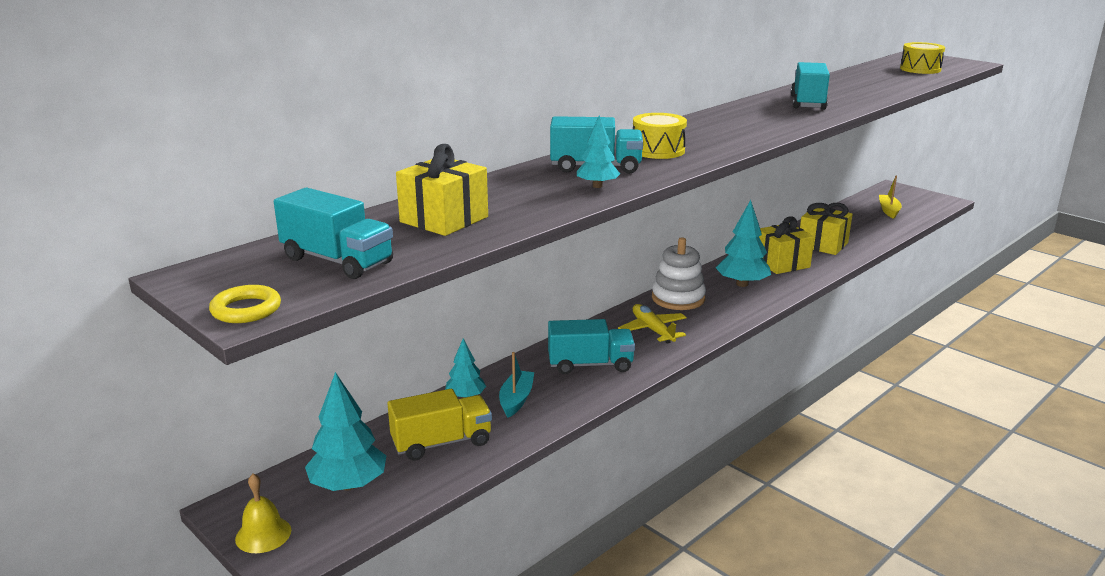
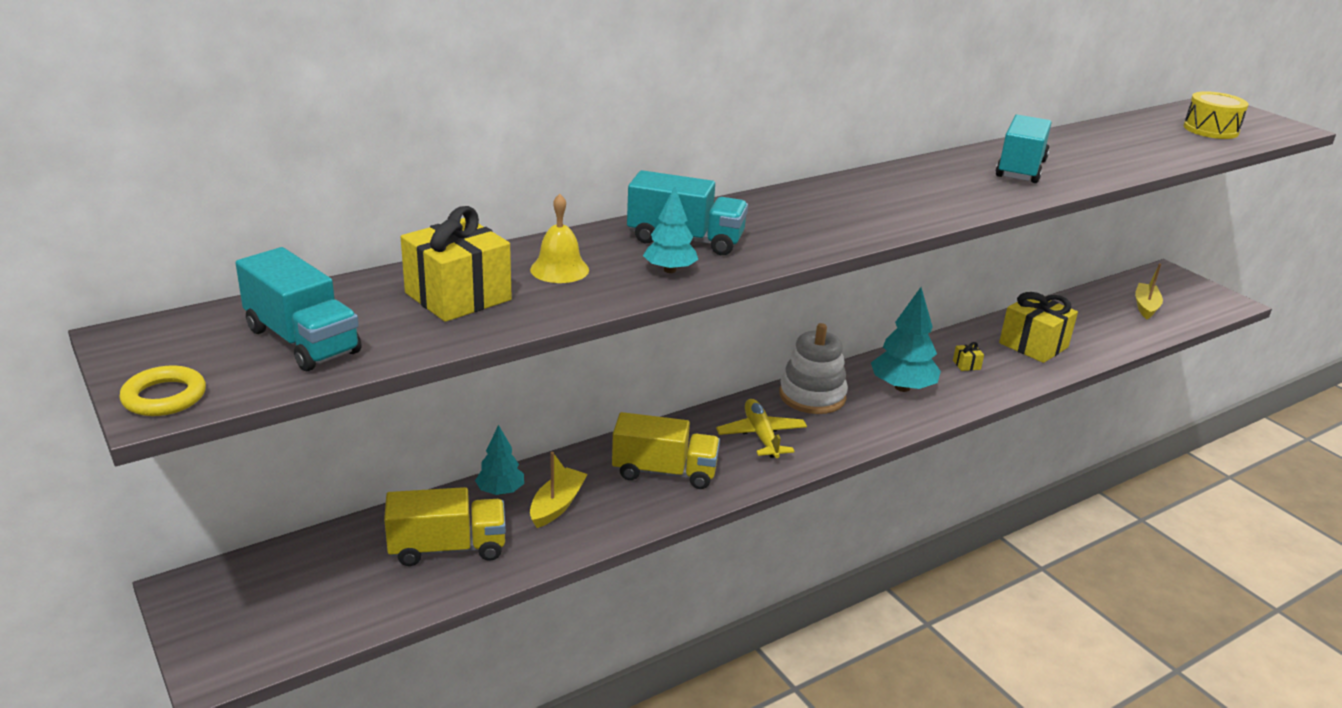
camera: 10 degrees right, 5 degrees up
yellow bell [235,474,291,553] -> yellow bell moved to [530,194,589,283]
turquoise tree [305,372,386,491] -> none
turquoise boat [499,352,534,418] -> yellow boat [530,452,587,528]
turquoise truck [548,319,635,374] -> yellow truck [612,412,720,489]
yellow drum [633,113,687,159] -> none
yellow gift [759,217,814,274] -> yellow gift [953,342,984,371], size x0.41

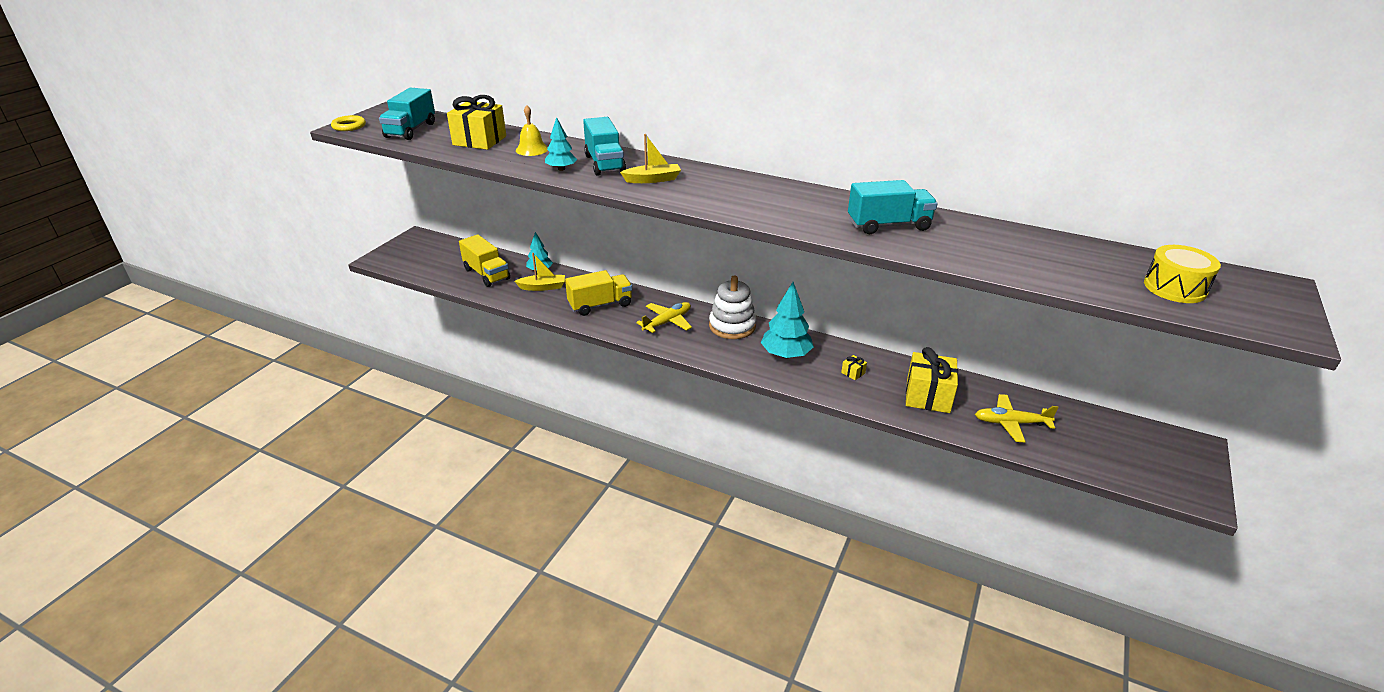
camera: 60 degrees right, 5 degrees up
yellow truck [612,412,720,489] -> yellow truck turned 90 degrees counterclockwise [565,270,632,316]
yellow boat [1135,263,1163,319] -> yellow boat moved to [620,134,681,183]
none -> yellow plane [975,394,1059,442]

